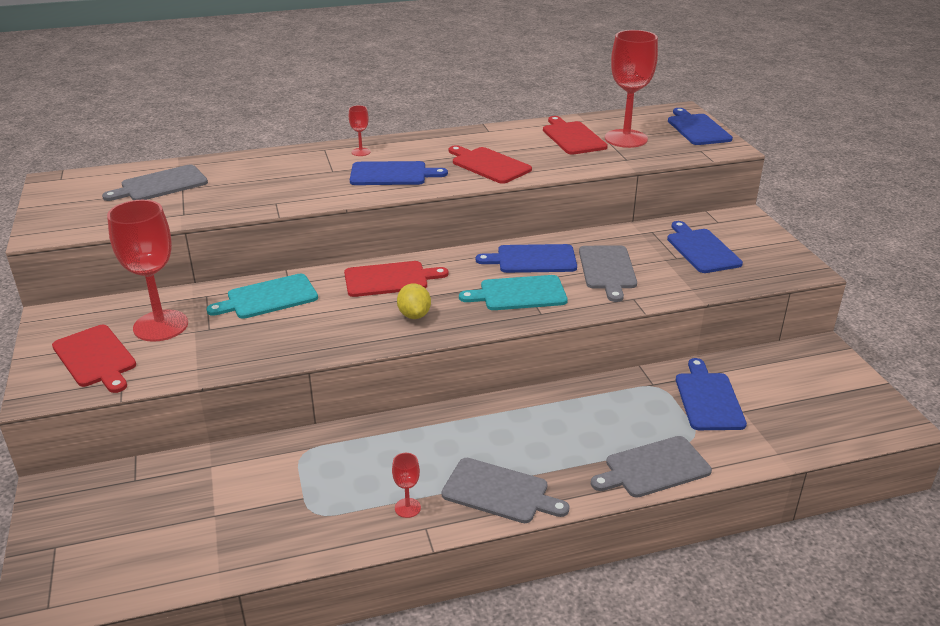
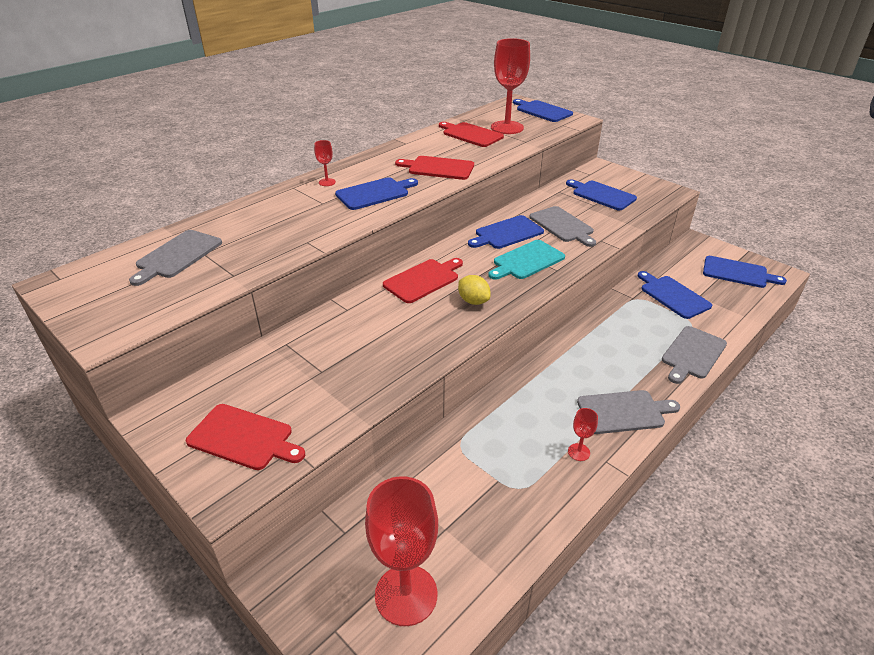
camera: 30 degrees left, 5 degrees up
red goblet [107,200,188,342] -> red goblet moved to [365,476,438,626]
turquoise cutting board [207,274,318,319] -> none
none -> blue cutting board [703,256,787,288]

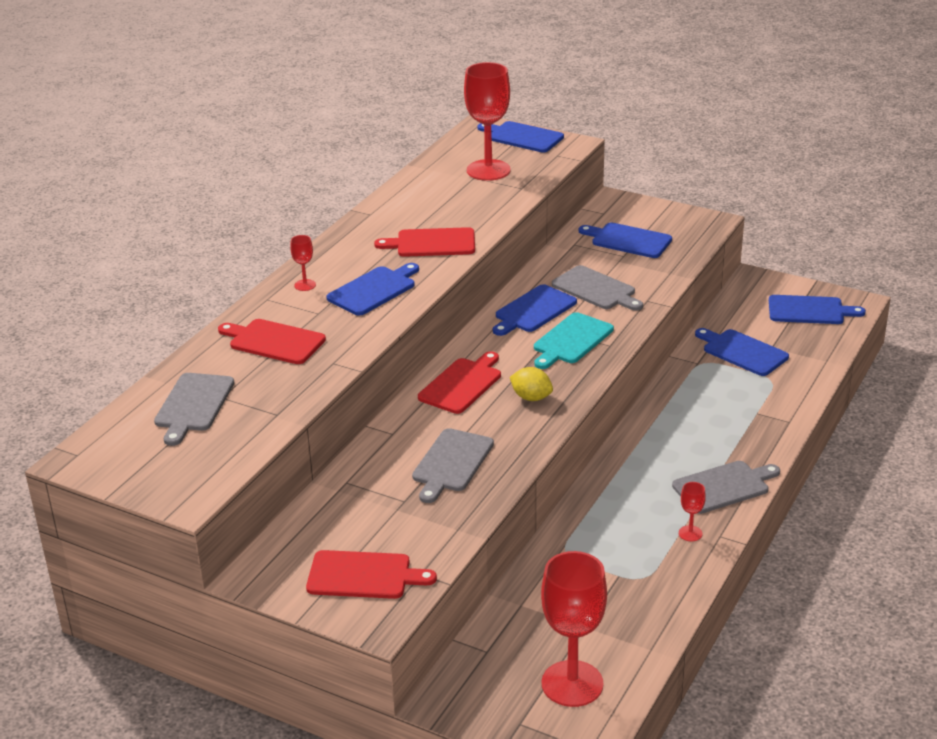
camera: 15 degrees left, 5 degrees down
red cutting board [439,122,504,147] -> red cutting board moved to [218,319,326,364]
grey cutting board [662,326,727,384] -> grey cutting board moved to [412,428,494,503]

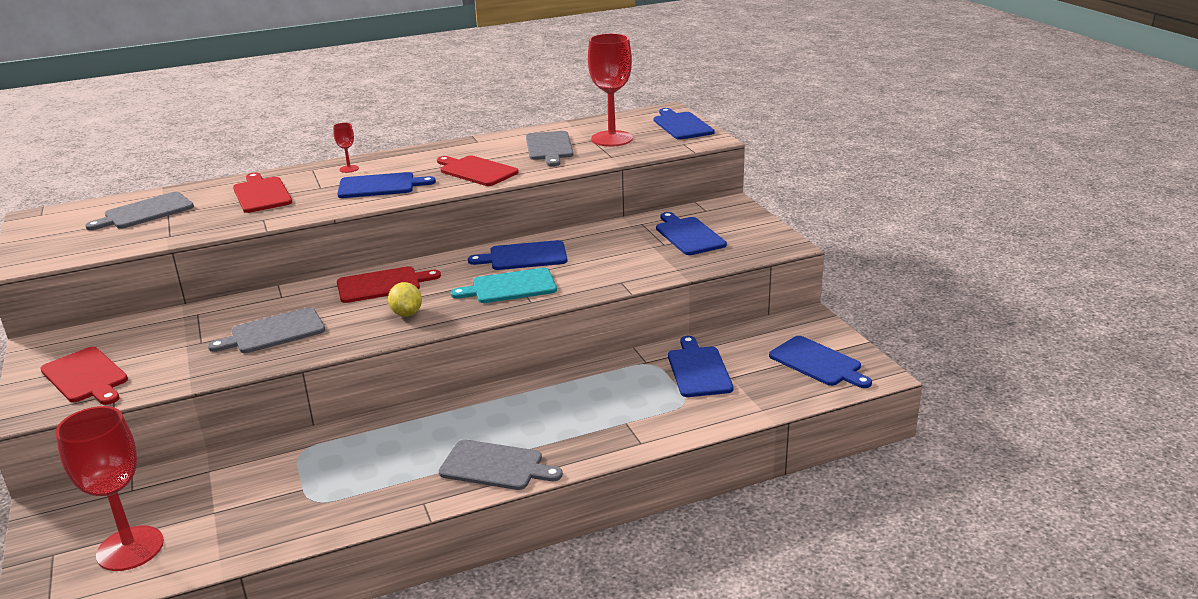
camera: 40 degrees right, 5 degrees down
grey cutting board [552,265,643,311] -> grey cutting board moved to [526,131,574,167]
red goblet [679,482,706,541] -> none

